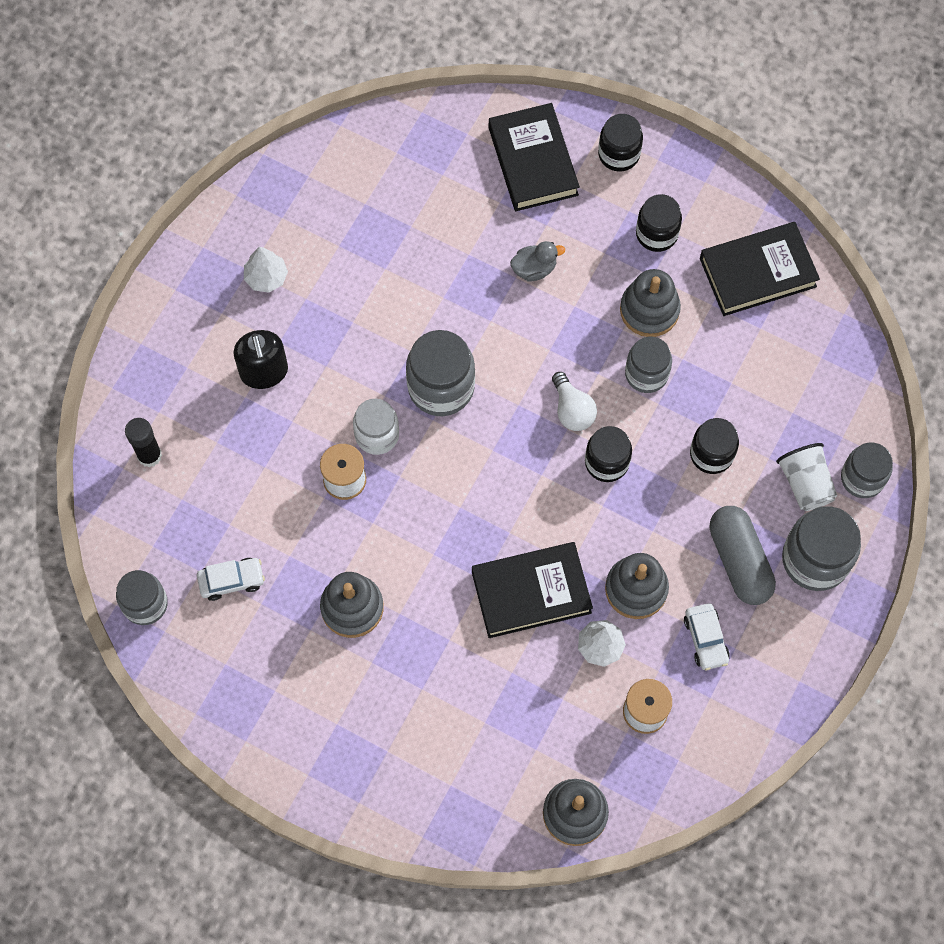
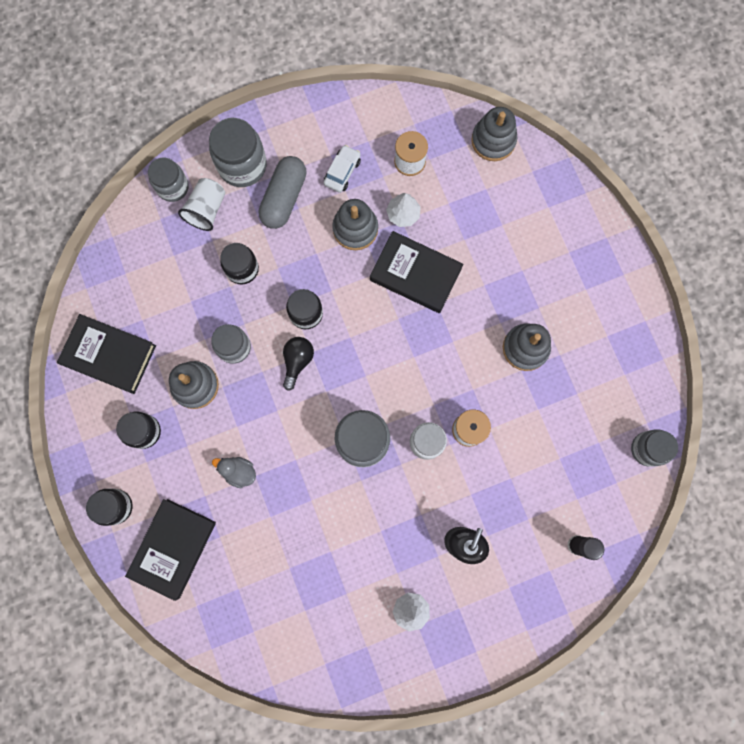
camera: 140 degrees left, 10 degrees up
white car [197,558,265,601] -> none
white light bulb [552,372,597,431] -> black light bulb [283,337,314,391]

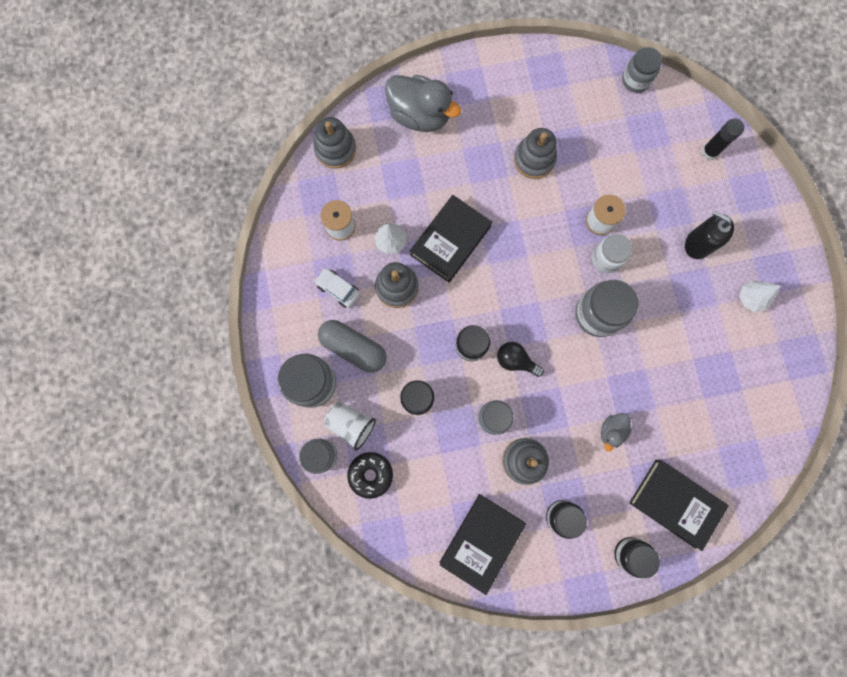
camera: 80 degrees left, 0 degrees up
none -> black donut [347,452,393,499]
none -> grey duck [385,75,461,132]

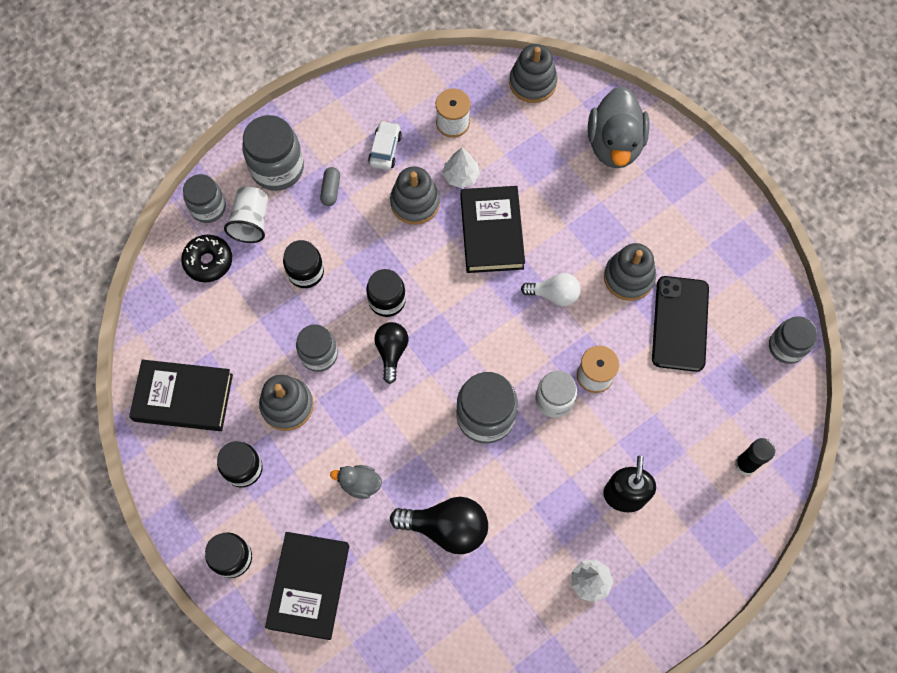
camera: 65 degrees right, 10 degrees down
grey capsule [318,320,387,373] -> grey capsule [320,167,340,206], size x0.50
black book [410,195,492,282] -> black book turned 75 degrees clockwise [461,186,525,273]
none -> black light bulb [390,497,488,554]
none -> white light bulb [521,273,581,306]
none -> black phone [652,276,709,372]

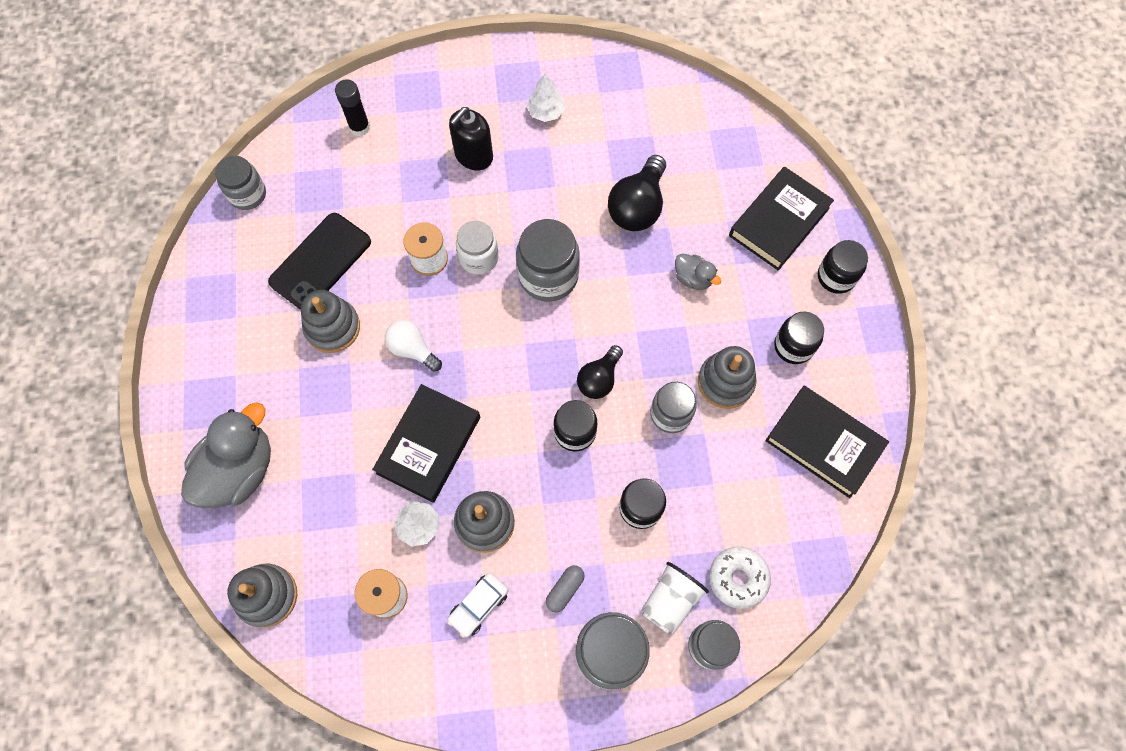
camera: 150 degrees left, 0 degrees up
black donut [181,235,232,282] -> white donut [709,546,771,609]
black light bulb [390,497,488,554] -> black light bulb turned 105 degrees counterclockwise [608,155,666,231]

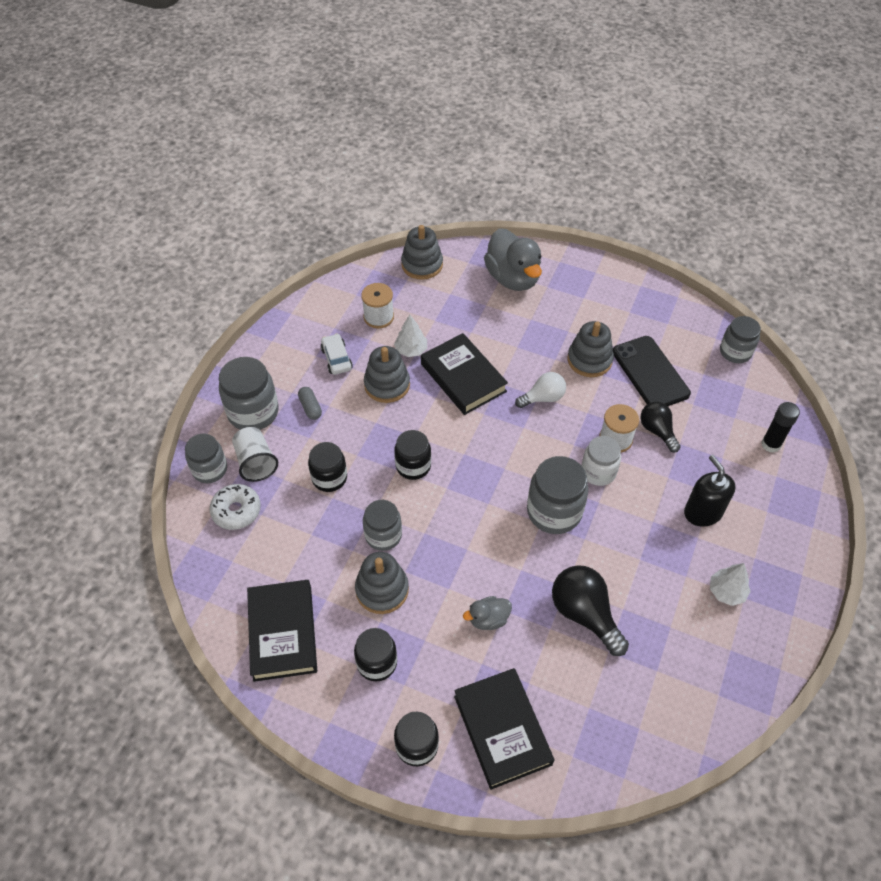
camera: 120 degrees right, 15 degrees down
black light bulb [577,345,623,399] -> black light bulb moved to [640,402,681,453]
black book [765,386,889,498] -> black book turned 75 degrees counterclockwise [247,580,317,682]

